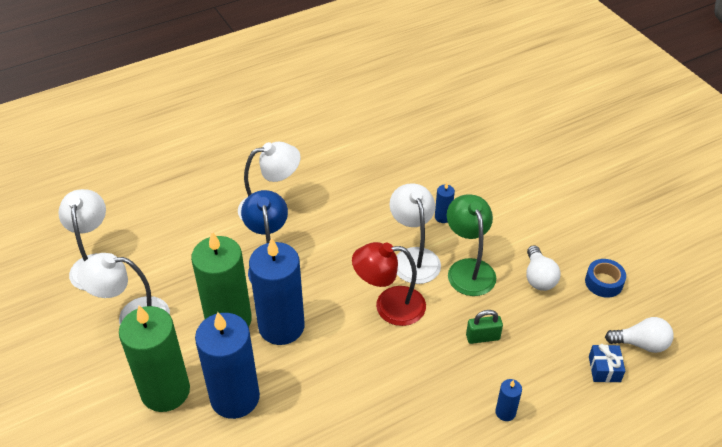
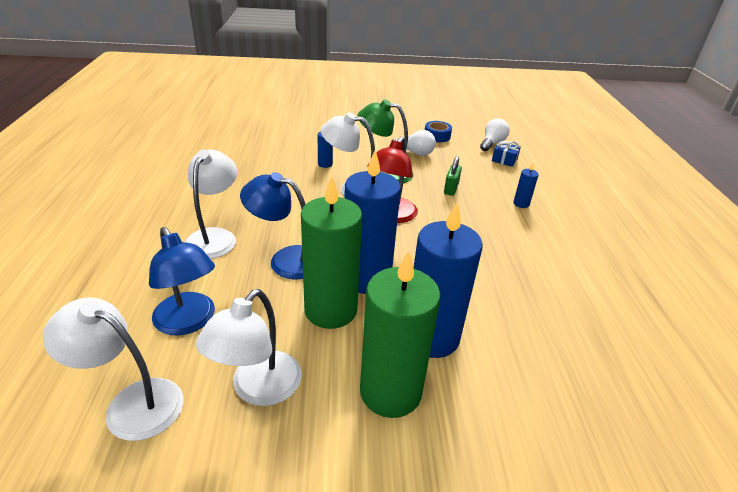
camera: 65 degrees left, 10 degrees down
none -> blue lamp [149,227,215,336]

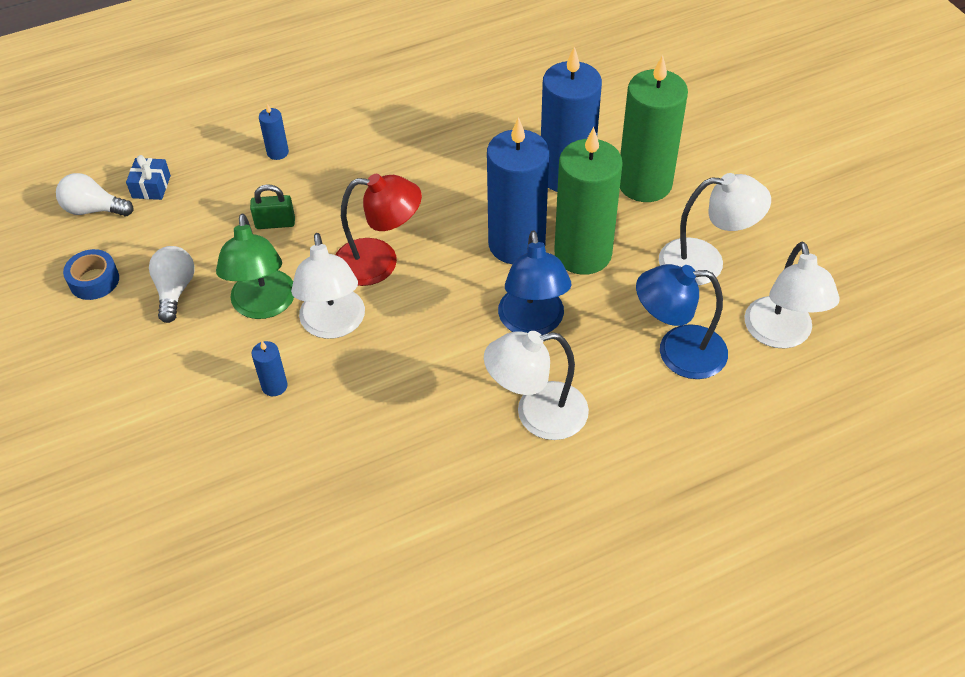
camera: 110 degrees left, 15 degrees up
blue lamp [149,227,215,336] -> blue lamp turned 120 degrees counterclockwise [636,264,728,379]

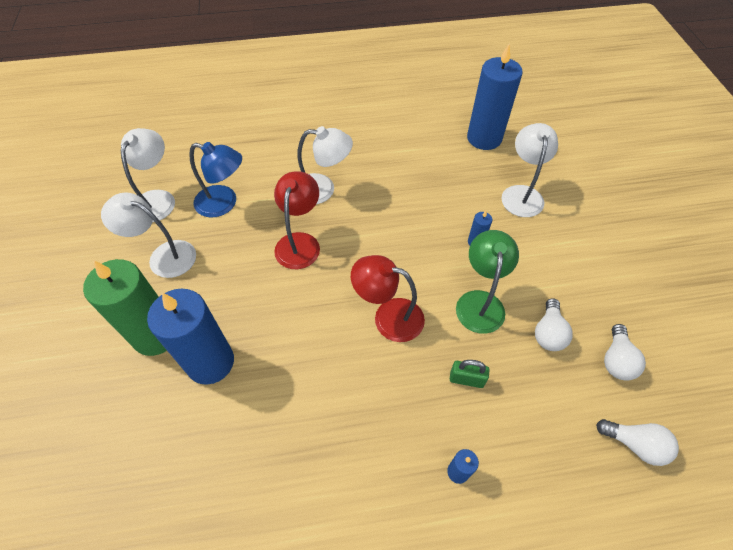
camera: 165 degrees left, 5 degrees up
blue tape [63,249,119,300] -> white light bulb [604,324,646,380]
blue gift [126,155,171,200] -> none
white lamp [291,233,365,339] -> white lamp moved to [501,123,558,217]
blue candle [487,117,549,264] -> blue candle moved to [467,44,523,150]
blue lamp [498,230,572,335] -> red lamp [274,171,320,269]
green candle [554,127,623,275] -> none

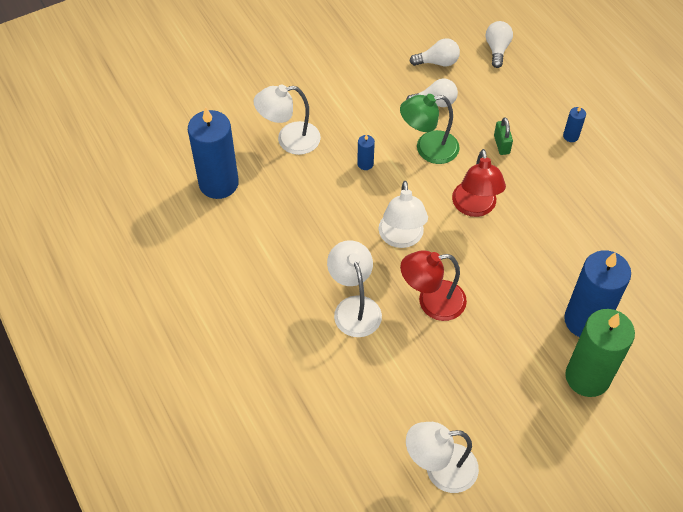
camera: 110 degrees left, 0 degrees up
white lamp [101,193,196,278] -> white lamp moved to [379,181,428,248]
blue lamp [189,142,242,218] -> none

